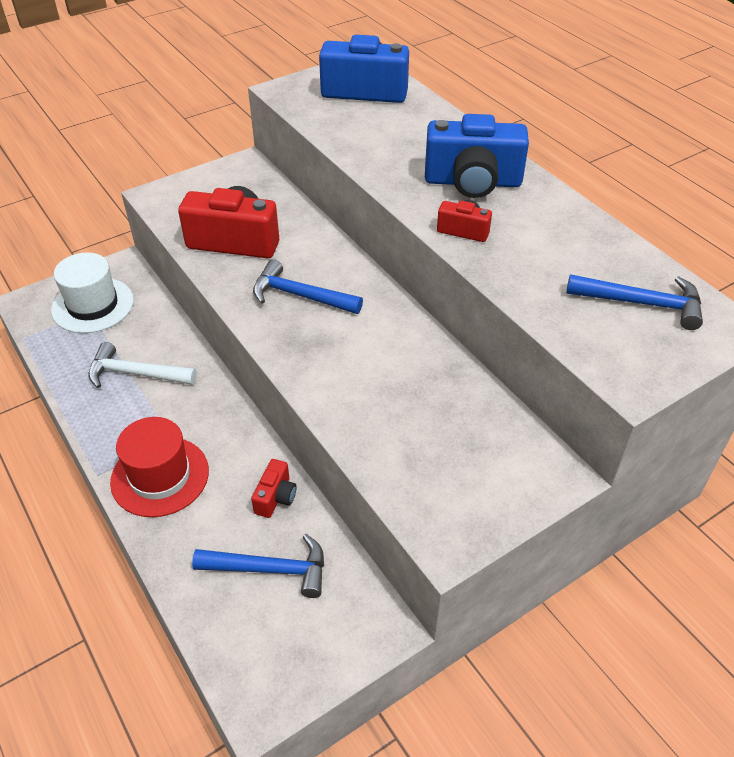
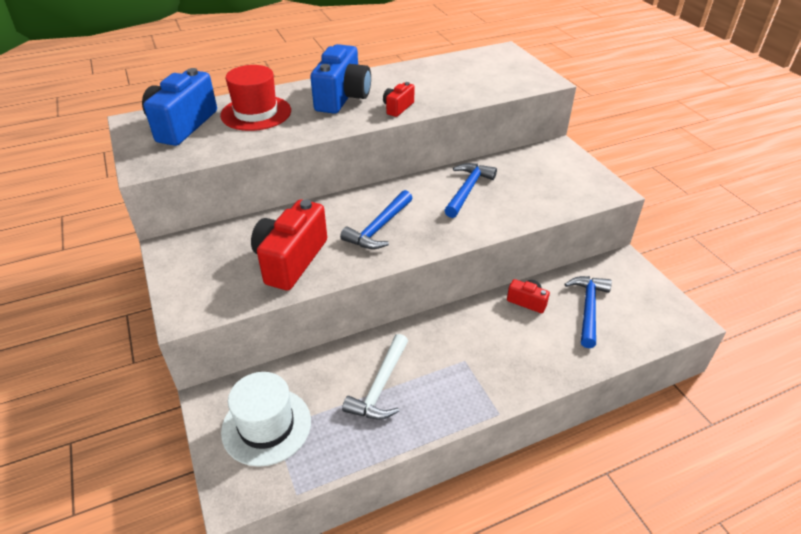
camera: 80 degrees left, 5 degrees down
red hat [110,417,209,517] -> red hat moved to [220,65,291,131]
blue hammer [566,274,703,330] -> blue hammer moved to [444,163,497,218]

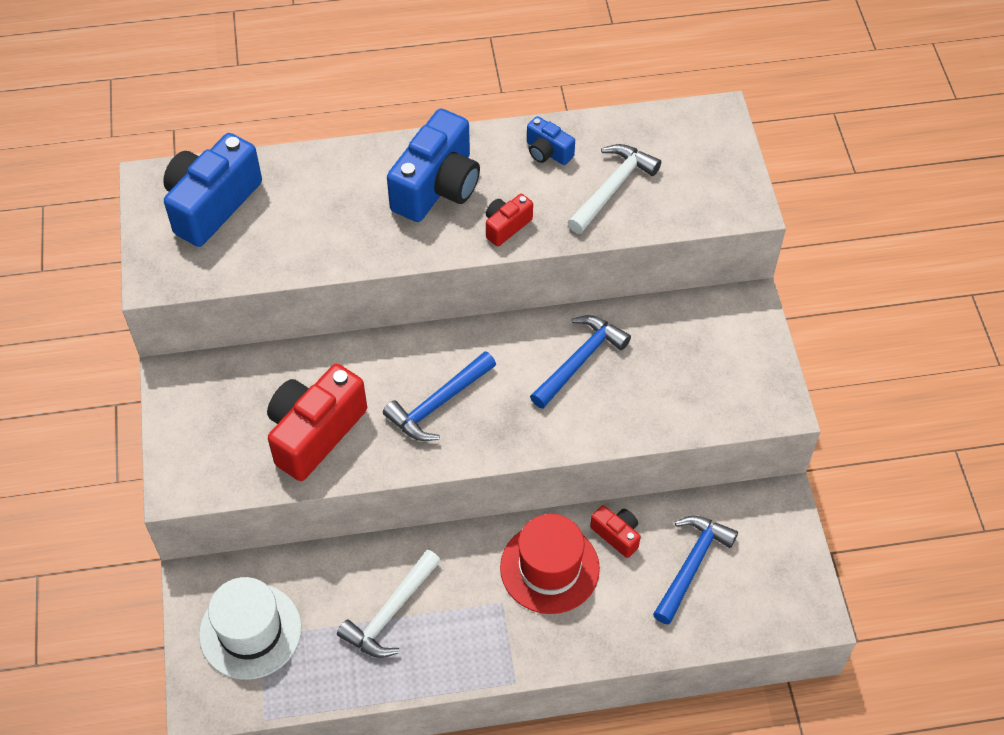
camera: 15 degrees right, 15 degrees up
red hat [220,65,291,131] -> red hat moved to [500,514,600,614]
none -> blue camera [527,116,575,165]
none -> white hammer [567,144,661,234]

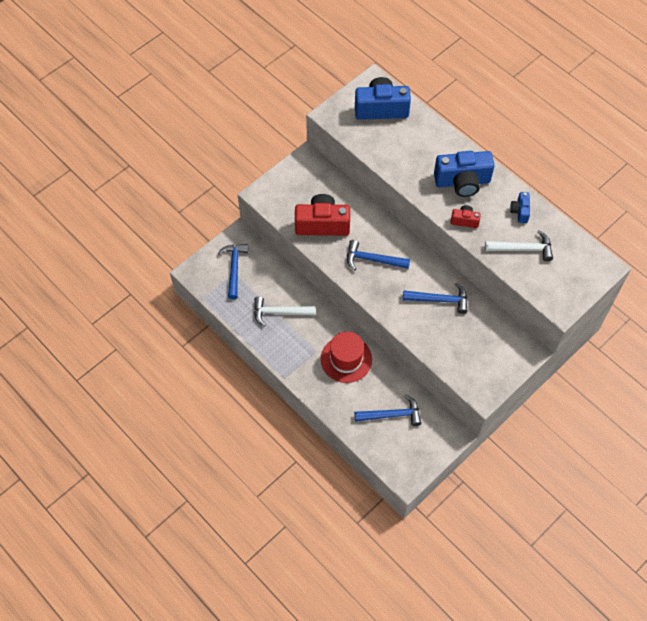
camera: 55 degrees right, 5 degrees up
white hat [199,577,302,680] -> blue hammer [218,244,248,299]
red camera [590,505,641,558] -> none

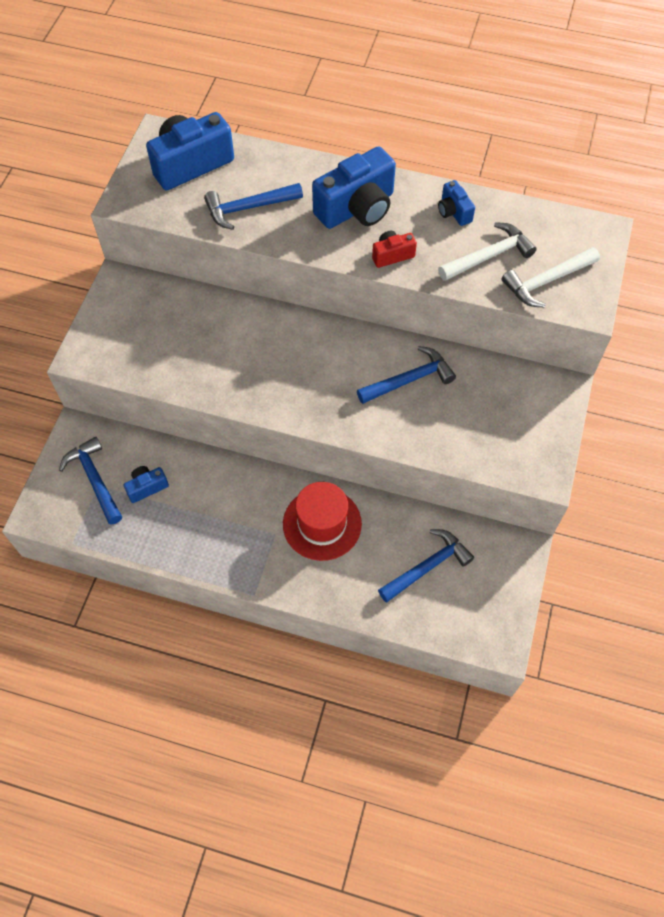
camera: 30 degrees left, 0 degrees up
white hammer [254,297,316,326] -> white hammer moved to [501,247,600,308]
red camera [295,194,350,236] -> none
blue hammer [347,240,410,270] -> blue hammer moved to [204,183,303,230]
none -> blue camera [124,466,169,503]

